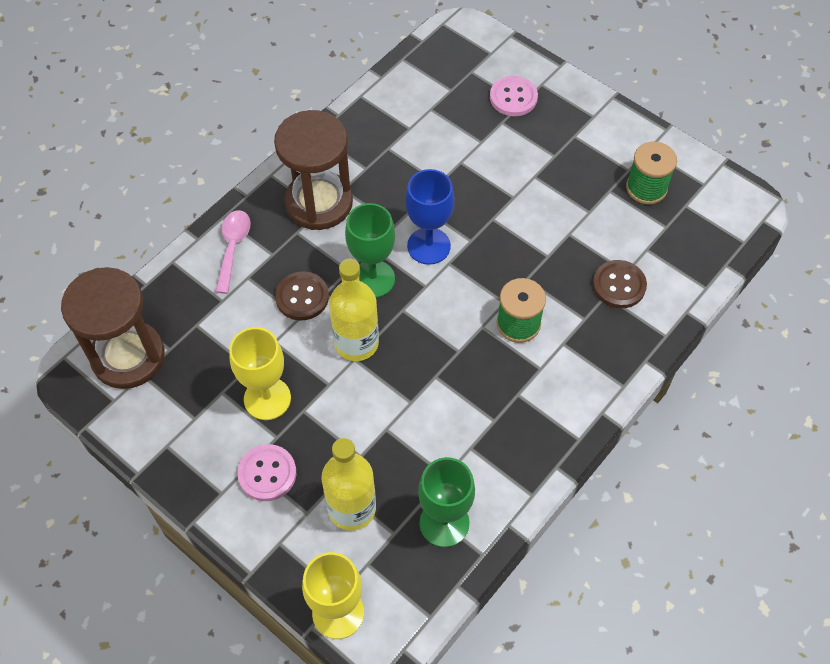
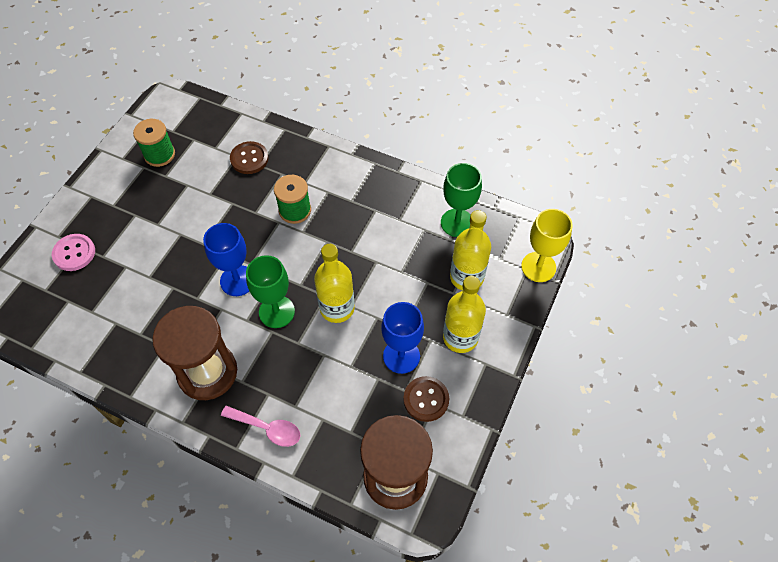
camera: 105 degrees left, 0 degrees up
pink spoon [215,210,251,294] -> pink spoon turned 150 degrees counterclockwise [221,406,300,447]
yellow goblet [229,327,291,420] -> blue goblet [381,302,424,374]
pink button [237,444,296,501] -> yellow bottle [443,276,486,353]
brown button [275,272,329,320] -> brown button moved to [403,376,449,422]

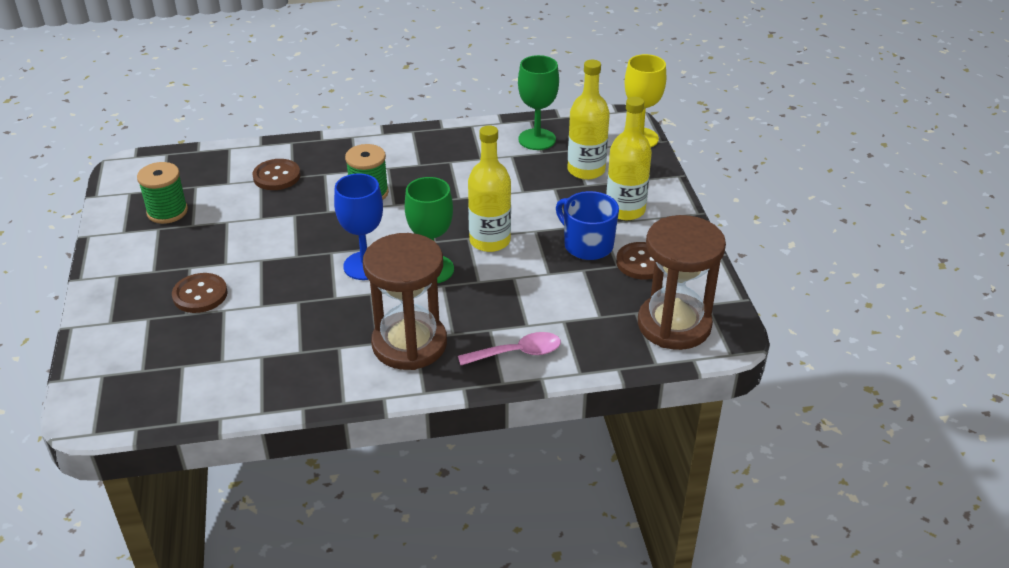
camera: 35 degrees left, 20 degrees down
pink button [52,234,95,271] -> none
blue goblet [381,302,424,374] -> blue mug [556,191,619,260]
none -> brown button [172,273,228,313]

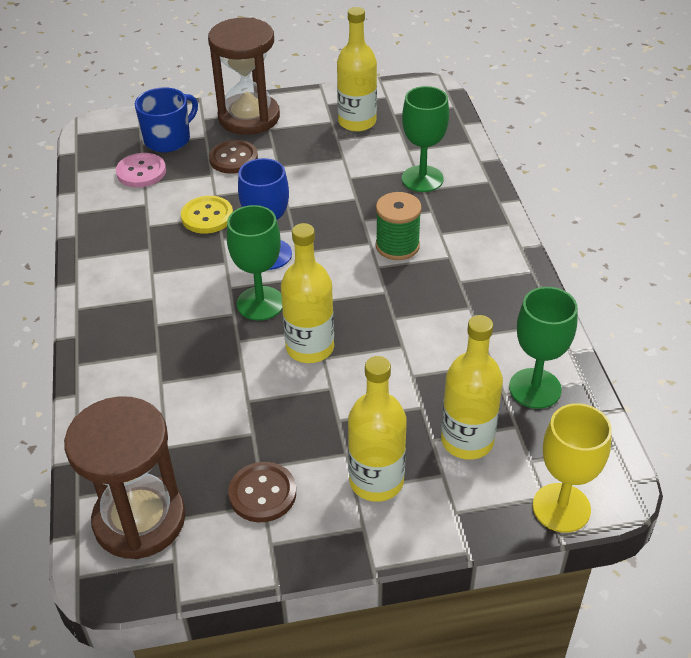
camera: 90 degrees right, 5 degrees up
green spool [137,162,188,224] -> yellow bottle [337,7,377,132]
brown button [252,159,301,190] -> green goblet [402,86,449,192]
brown hourglass [363,233,447,370] -> brown hourglass moved to [208,18,280,135]
pink spoon [458,332,561,366] -> none
blue mug [556,191,619,260] -> blue mug moved to [135,87,198,152]
none -> pink button [116,153,166,187]
none -> yellow button [181,196,233,234]

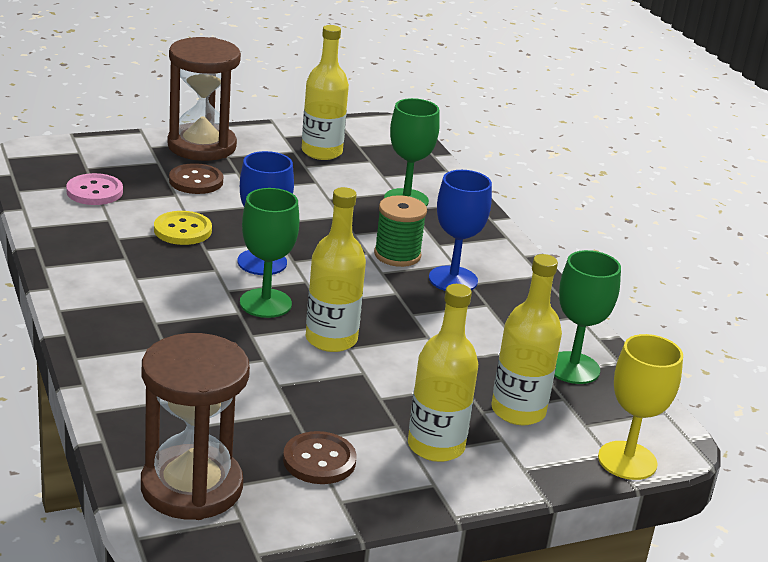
camera: 15 degrees left, 15 degrees down
blue mug [135,87,198,152] -> none
none -> blue goblet [429,170,492,291]

